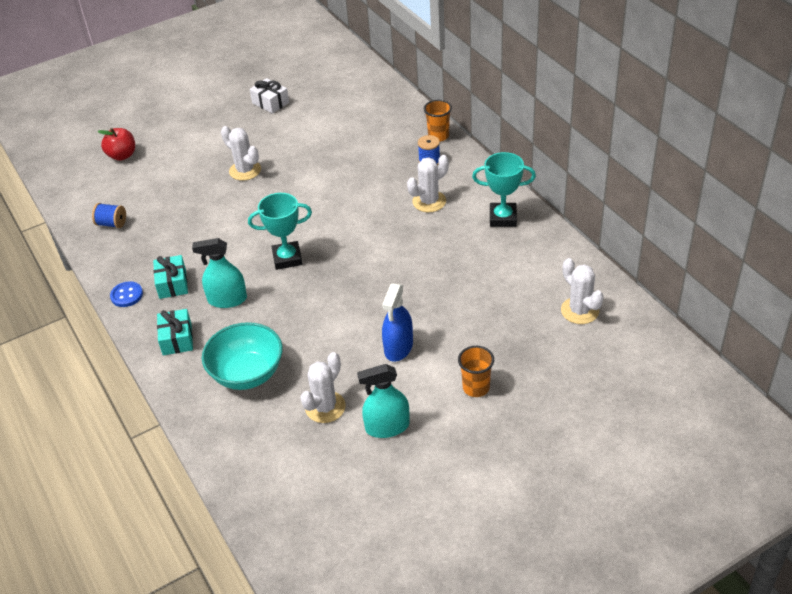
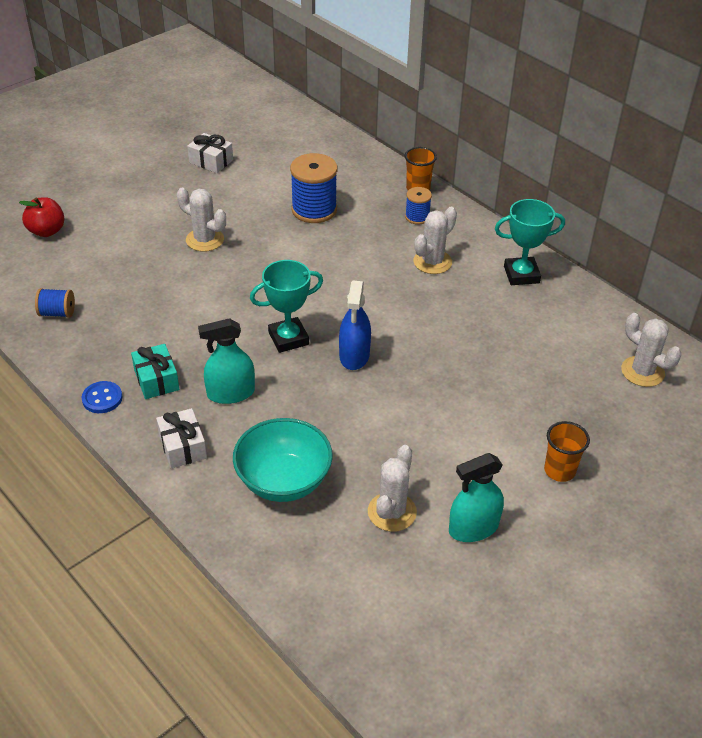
camera: 15 degrees left, 0 degrees up
turquoise gift [157,309,193,355] -> white gift [156,408,207,468]
blue spray bottle [382,284,413,362] -> blue spray bottle moved to [339,281,371,370]
none -> blue spool [290,153,337,223]

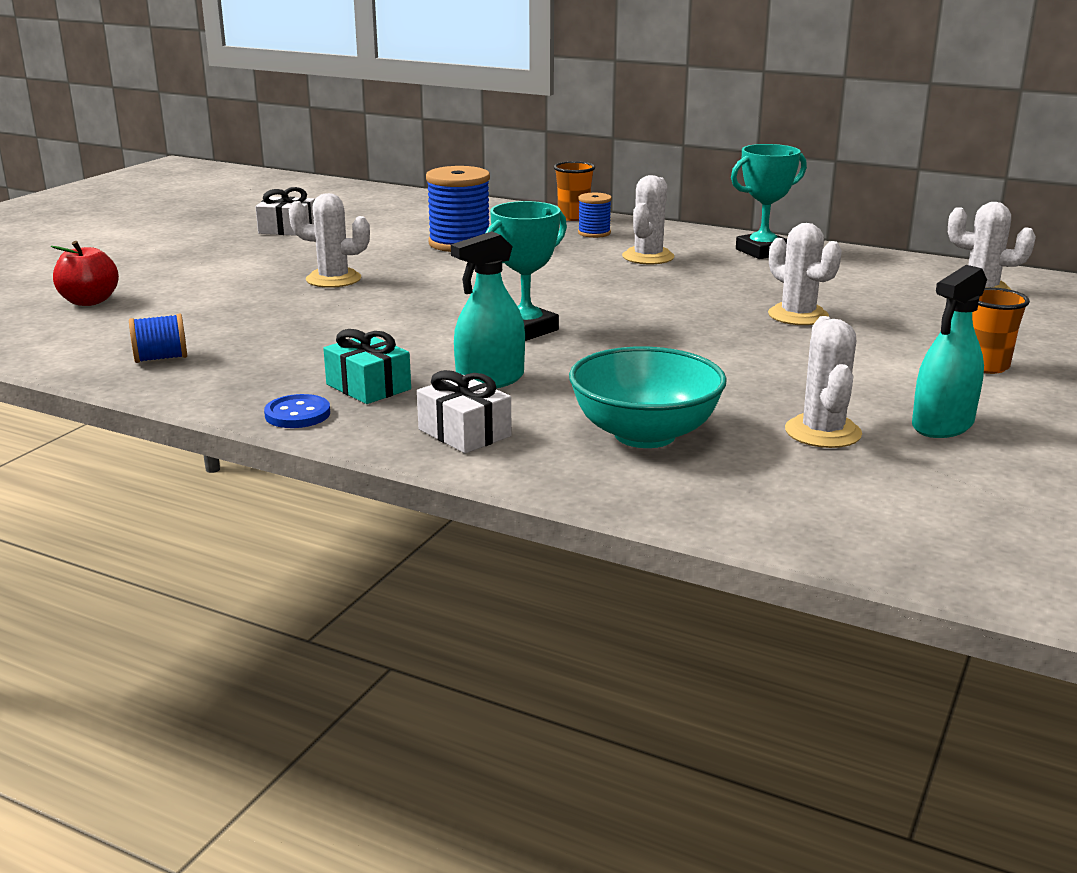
camera: 20 degrees left, 20 degrees down
blue spray bottle [339,281,371,370] -> none
none -> white cactus [768,223,842,325]

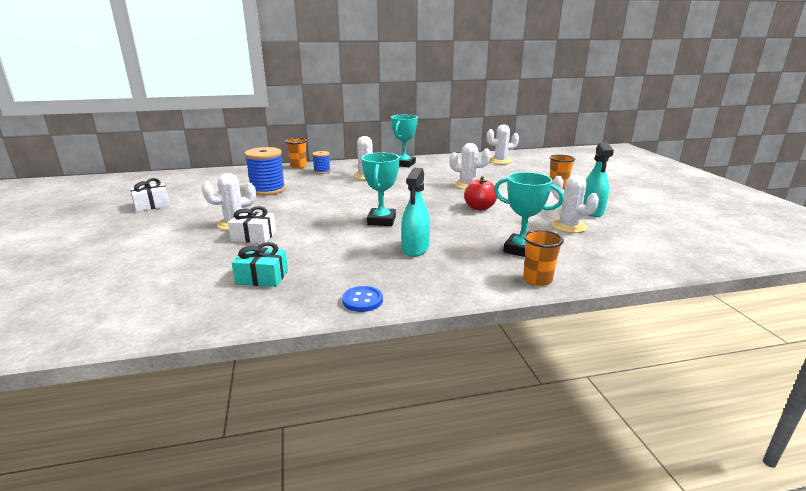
camera: 40 degrees left, 0 degrees up
red apple [51,241,119,306] -> red apple moved to [464,176,497,211]
blue spool [129,314,187,363] -> none
turquoise gift [323,329,411,404] -> turquoise gift moved to [232,242,288,287]
white gift [417,370,512,453] -> white gift moved to [228,206,276,243]
turquoise bowl [569,347,727,448] -> turquoise trophy [494,172,564,257]
none -> orange cup [523,230,564,286]

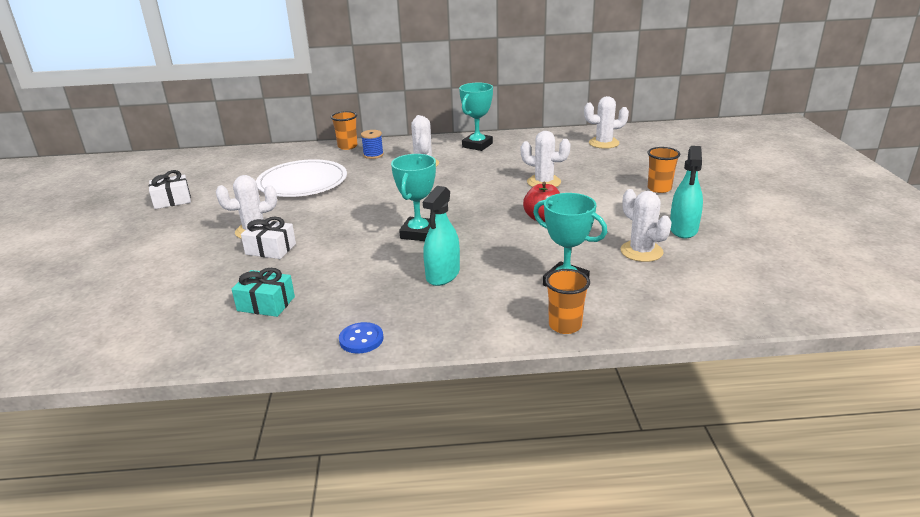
camera: 10 degrees right, 5 degrees up
blue spool [245,147,286,196] -> white plate [256,159,347,197]

